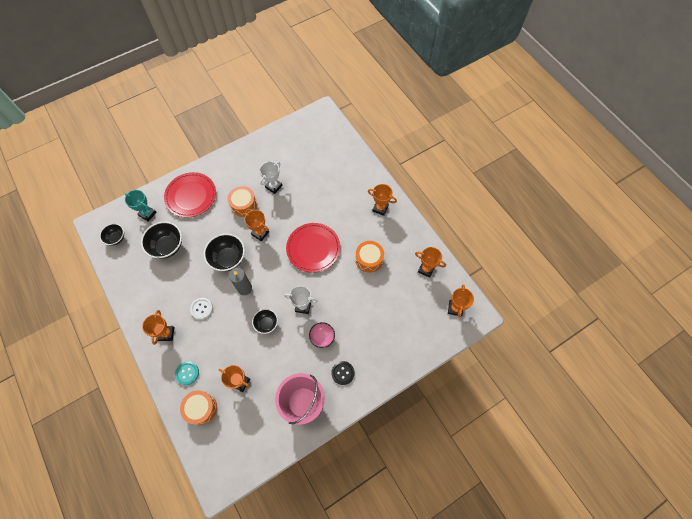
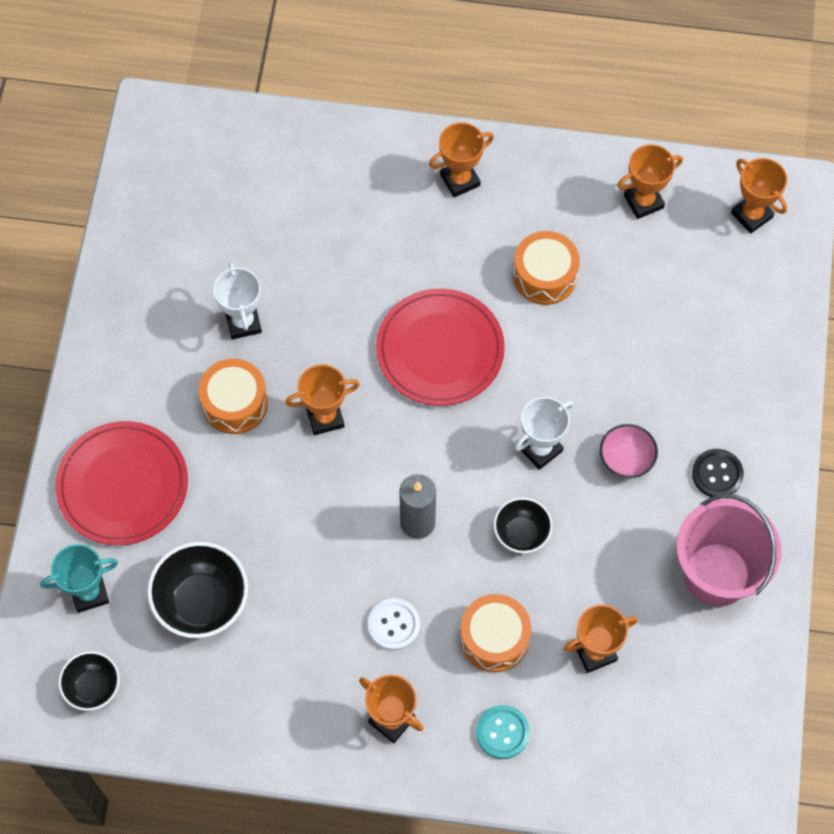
camera: 50 degrees left, 0 degrees up
orange drum [180,390,217,425] -> orange drum moved to [460,594,531,672]
black bowl [204,234,245,272] -> none

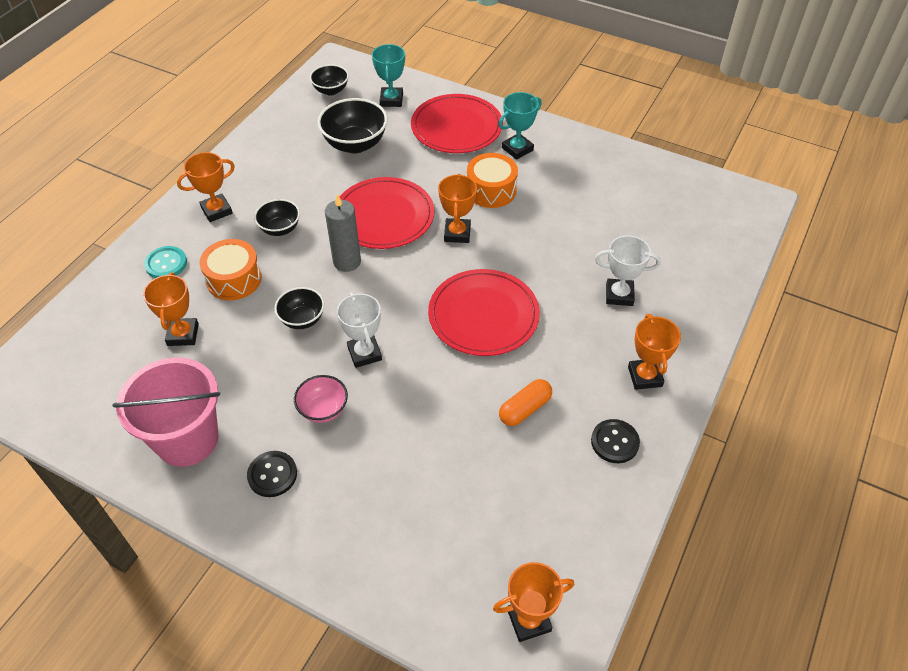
camera: 110 degrees right, 15 degrees down
white trophy [213,262,262,339] -> white trophy moved to [595,236,661,306]
white button [368,598,420,651] -> black bowl [254,199,300,236]
orange drum [513,231,580,305] -> orange capsule [499,379,552,426]
orange trophy [617,144,683,219] -> none
none -> red plate [340,177,434,249]
none -> turquoise trophy [498,92,542,160]
none -> black button [591,419,640,463]

